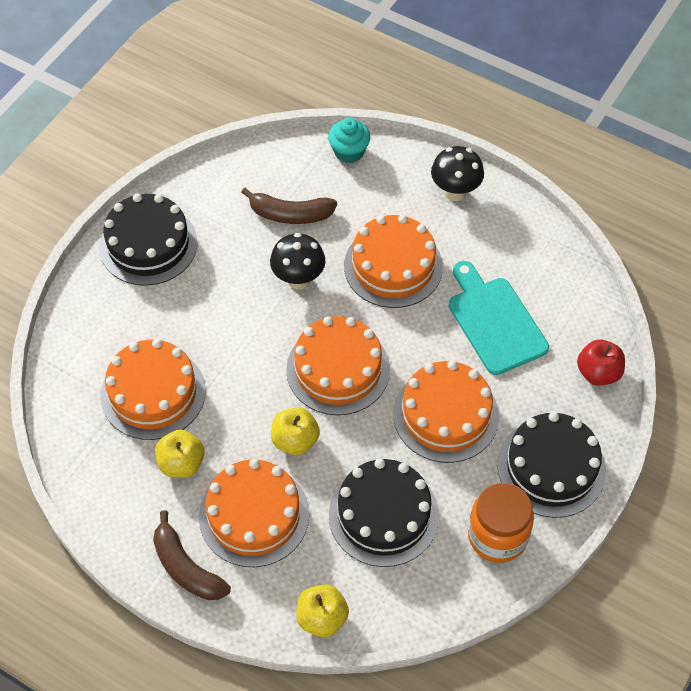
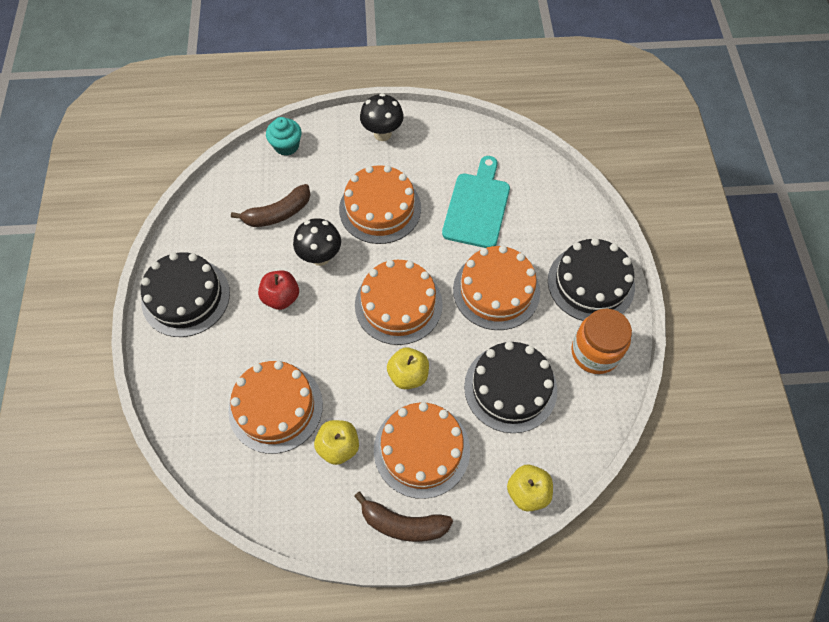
camera: 35 degrees left, 5 degrees up
turquoise cutting board [449,261,549,375] -> turquoise cutting board turned 75 degrees clockwise [442,156,510,248]
red apple [577,340,625,386] -> red apple moved to [258,270,299,310]

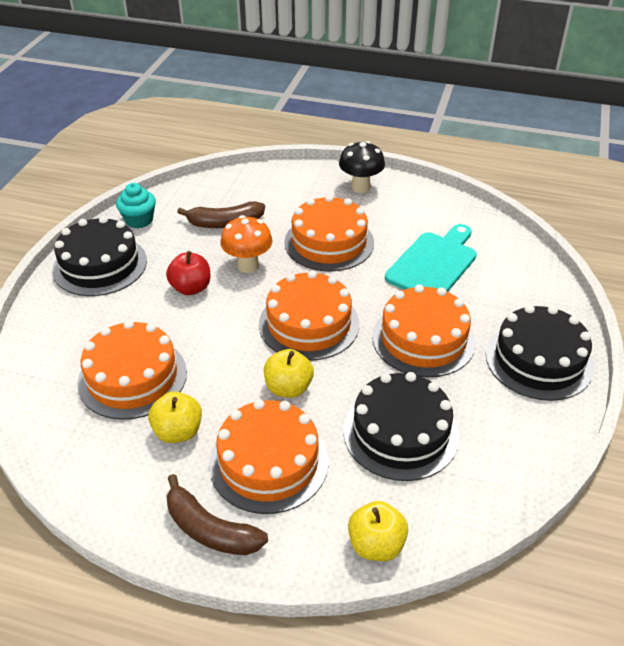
camera: 20 degrees right, 20 degrees down
turquoise cupcake [266,117,302,156] -> turquoise cupcake moved to [116,183,156,228]
black mushroom [293,218,341,266] -> orange mushroom [220,215,273,273]
orange jar [572,309,632,374] -> none

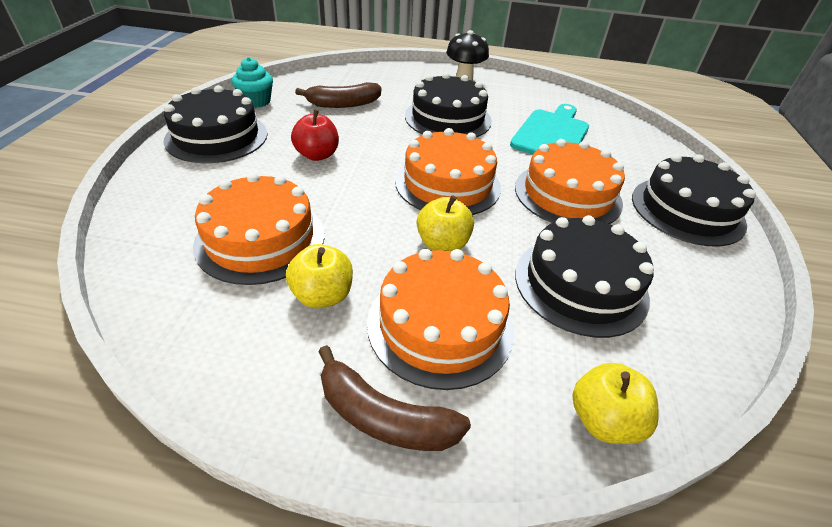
camera: 10 degrees left, 0 degrees up
orange mushroom [220,215,273,273] -> none
orange cake [284,195,374,272] -> black cake [405,72,492,137]

